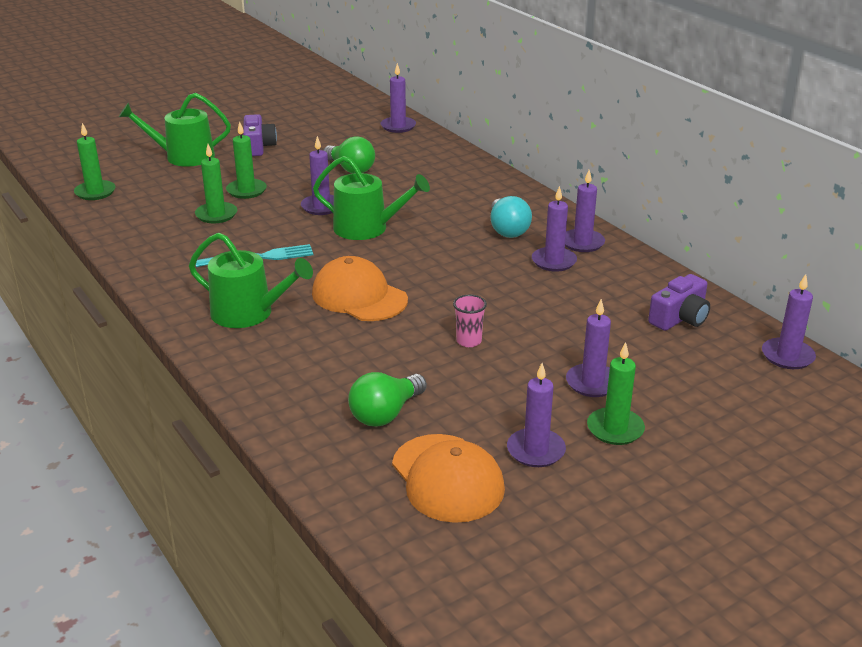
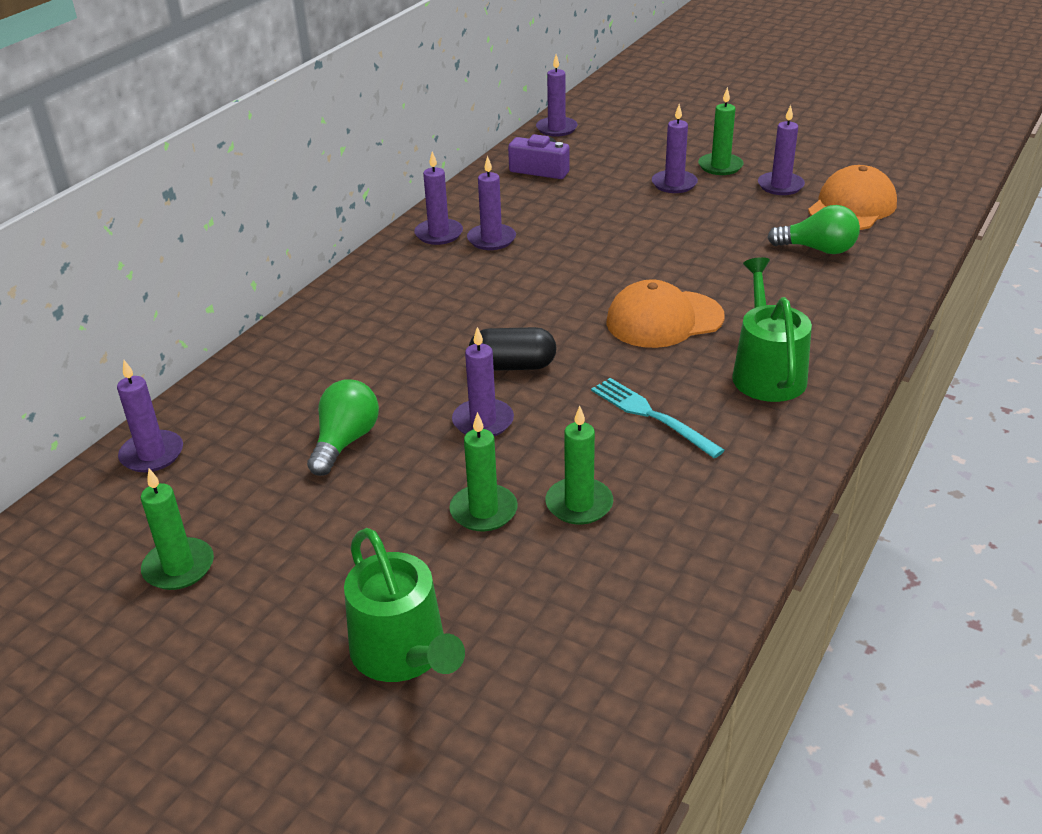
camera: 115 degrees left, 5 degrees up
green candle [74,123,115,200] -> green candle moved to [141,468,214,590]
purple camera [243,114,277,156] -> none
orange cap [312,256,408,321] -> orange cap turned 60 degrees clockwise [606,279,724,348]
green watering can [313,156,430,240] -> black capsule [469,327,557,371]
pink cup [453,295,487,347] -> none
turquoise light bulb [491,196,532,238] -> none

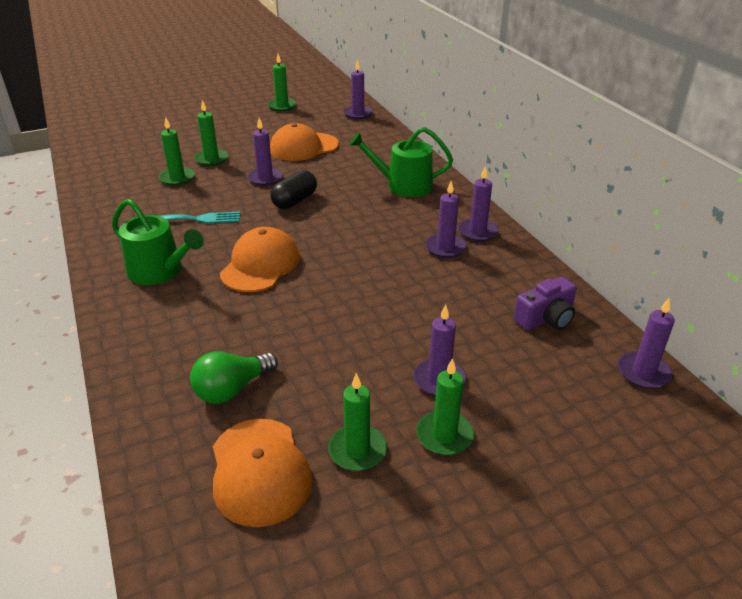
camera: 125 degrees right, 0 degrees up
green light bulb [307,379,379,476] -> orange cap [270,123,339,161]
green watering can [344,528,465,682] -> green watering can moved to [349,127,453,197]
purple candle [758,105,805,195] -> green candle [328,373,387,471]

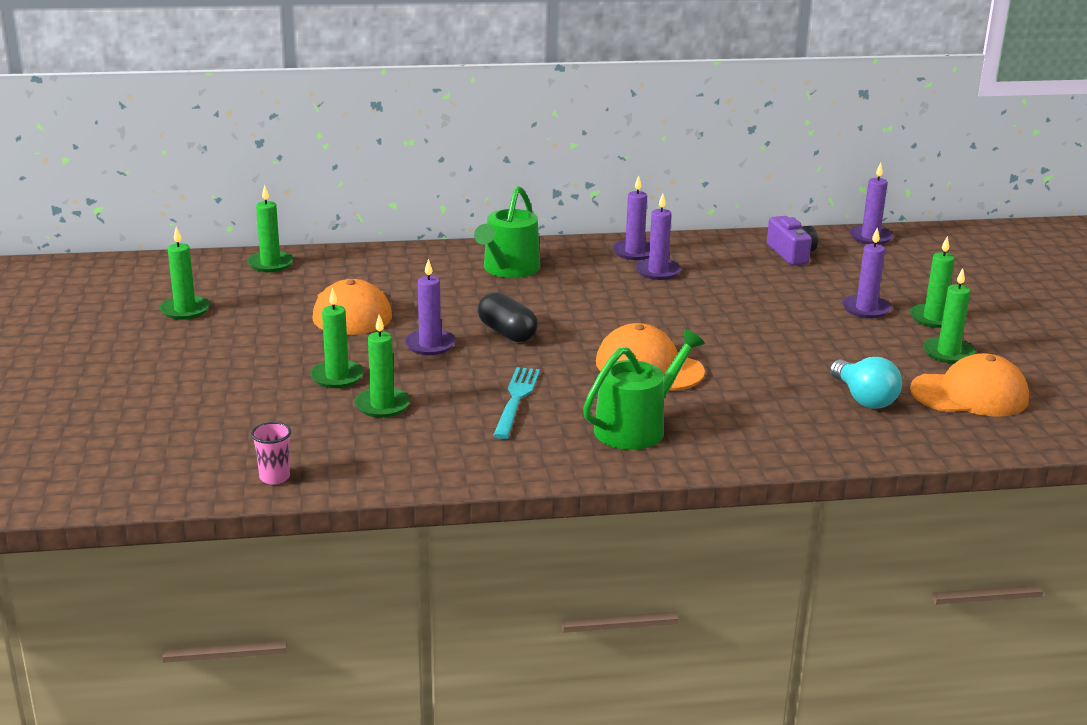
camera: 75 degrees left, 10 degrees down
green light bulb [190,351,278,404] -> turquoise light bulb [830,357,902,409]
purple candle [343,59,373,119] -> green candle [247,185,294,272]
none -> pink cup [251,422,291,485]

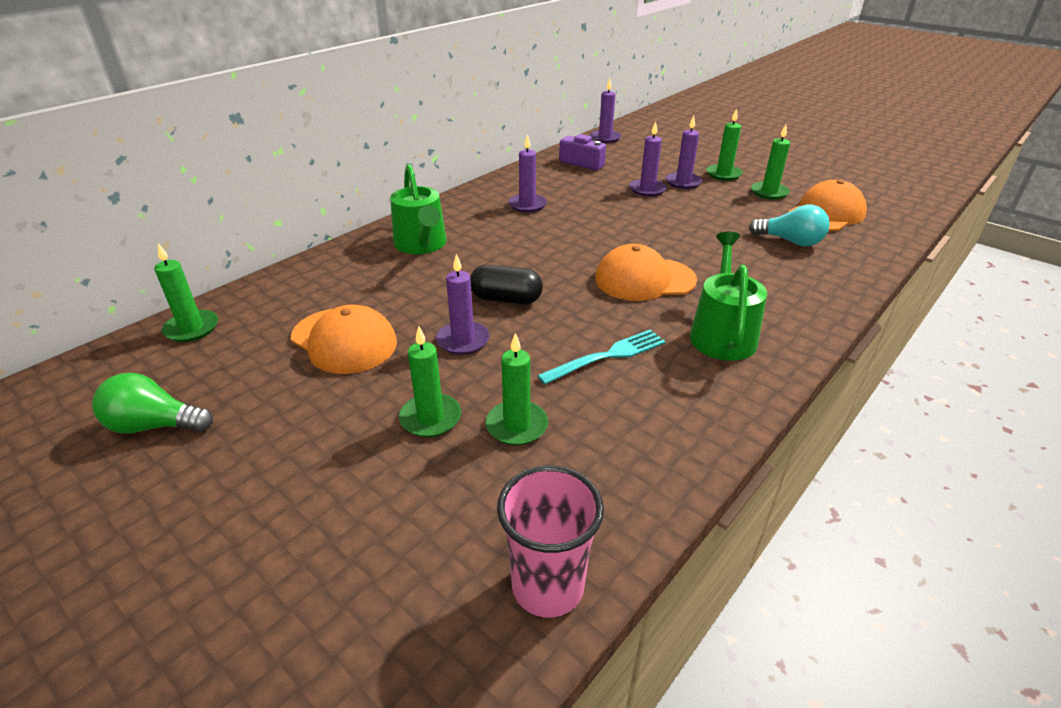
camera: 40 degrees left, 10 degrees up
green candle [160,227,210,320] -> green light bulb [92,373,213,434]
pink cup [251,422,291,485] -> pink cup [497,465,604,618], size x1.81
turquoise fork [493,367,540,439] -> turquoise fork turned 90 degrees clockwise [537,329,666,385]
purple candle [613,175,650,260] -> purple candle moved to [629,121,667,197]

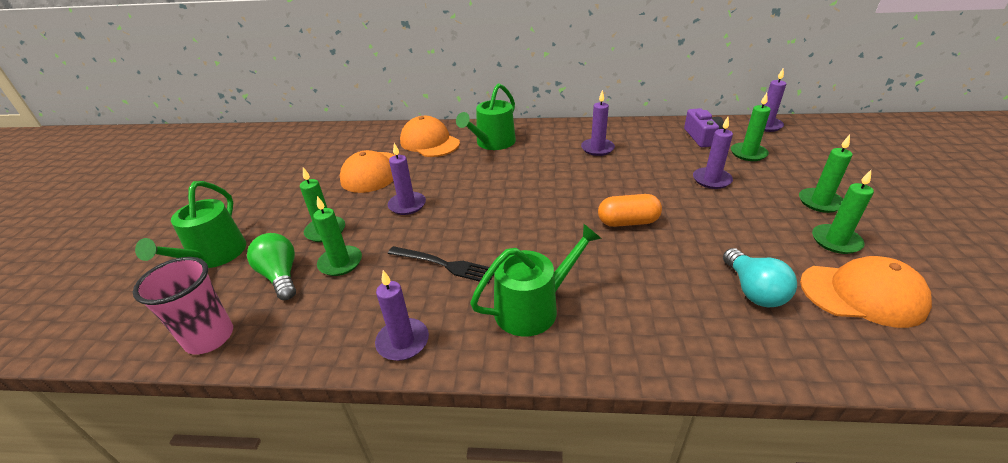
camera: 55 degrees right, 0 degrees up
green light bulb [92,373,213,434] -> green light bulb moved to [247,233,296,300]
green candle [154,243,218,342] -> green candle moved to [731,93,771,161]
black capsule [470,265,543,304] -> none
turquoise fork [537,329,666,385] -> black fork [388,246,494,284]
orange cap [595,244,697,301] -> orange cap moved to [400,116,460,157]
purple candle [666,116,702,189] -> purple candle moved to [375,270,429,361]
none -> green watering can [135,181,246,268]
none -> orange capsule [598,194,662,227]

